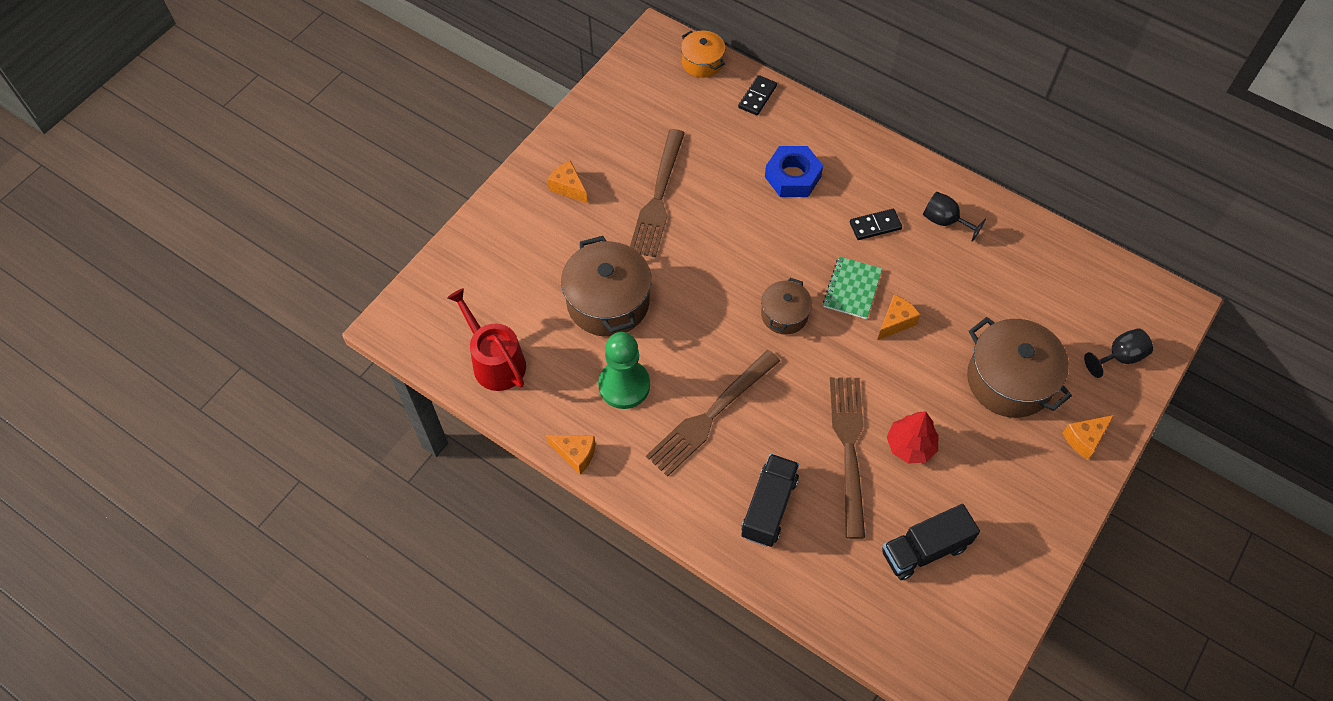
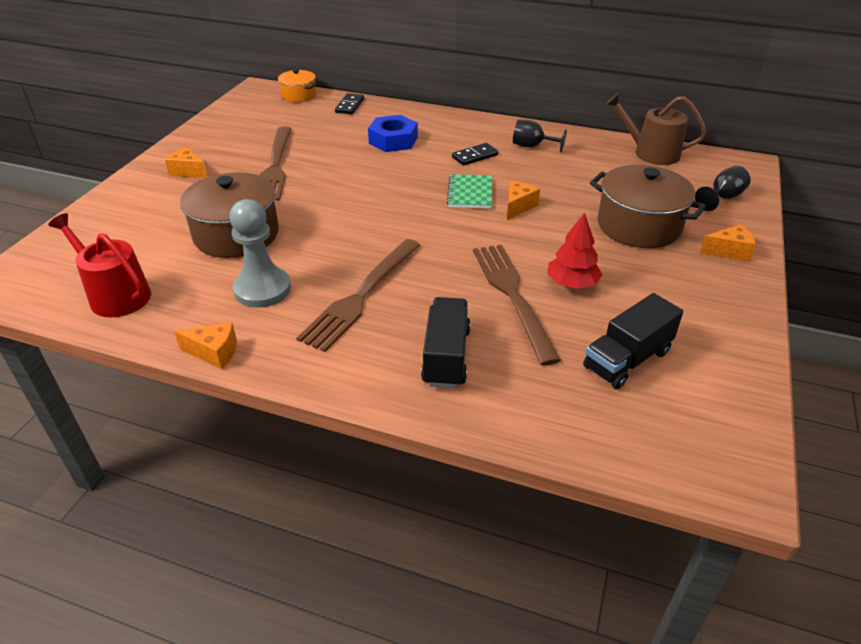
camera: 15 degrees left, 20 degrees down
green pawn [598,332,650,409] -> grey pawn [229,199,291,308]
brown pot [761,278,812,335] -> none
orange cheese [1063,415,1114,460] -> orange cheese turned 135 degrees counterclockwise [700,224,756,262]
none -> brown watering can [606,93,707,165]

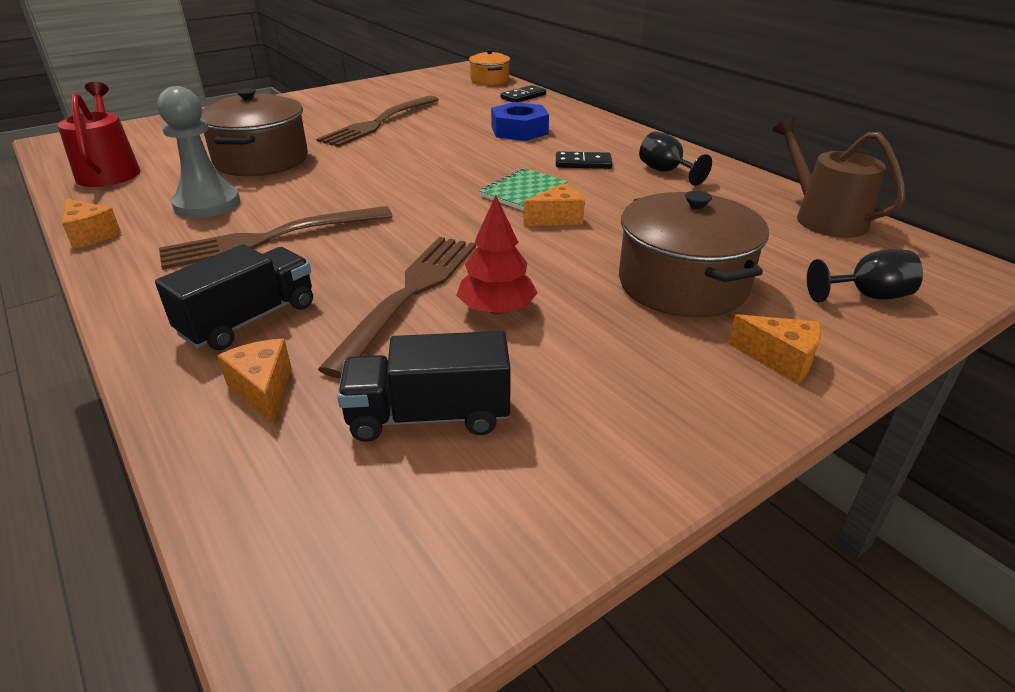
camera: 35 degrees right, 5 degrees down
orange cheese [165,147,207,178] -> orange cheese moved to [217,339,292,425]

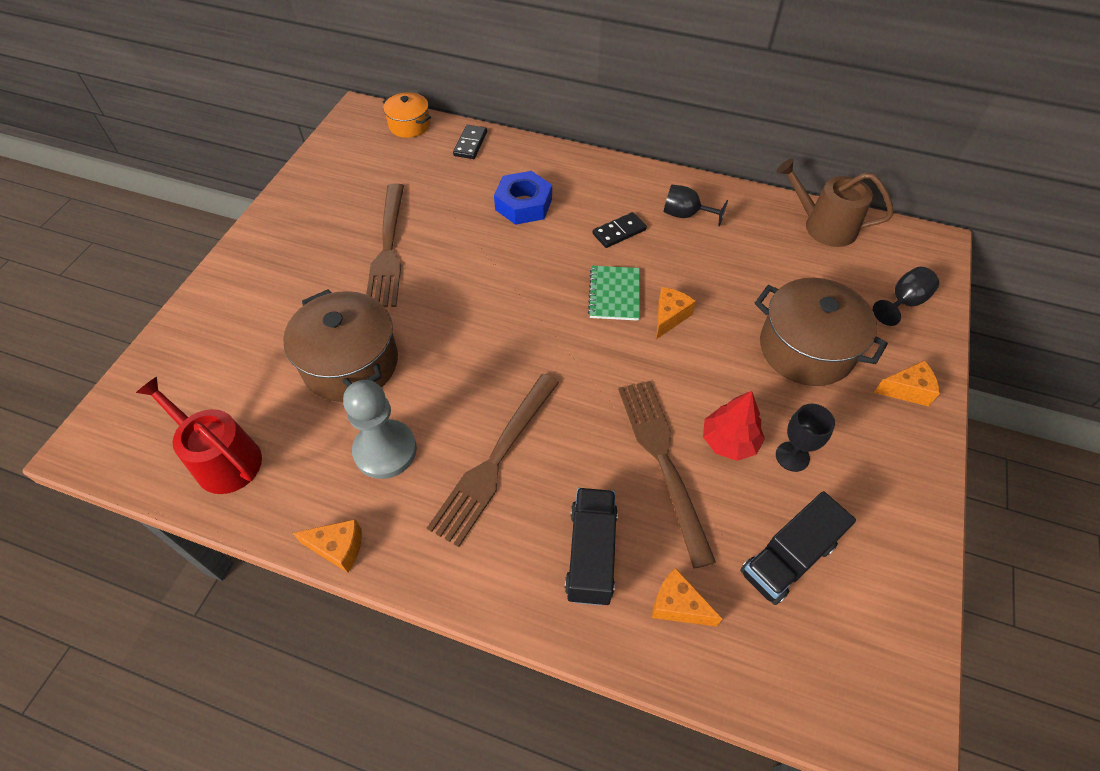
camera: 35 degrees left, 20 degrees up
none -> black goblet [776,404,835,472]

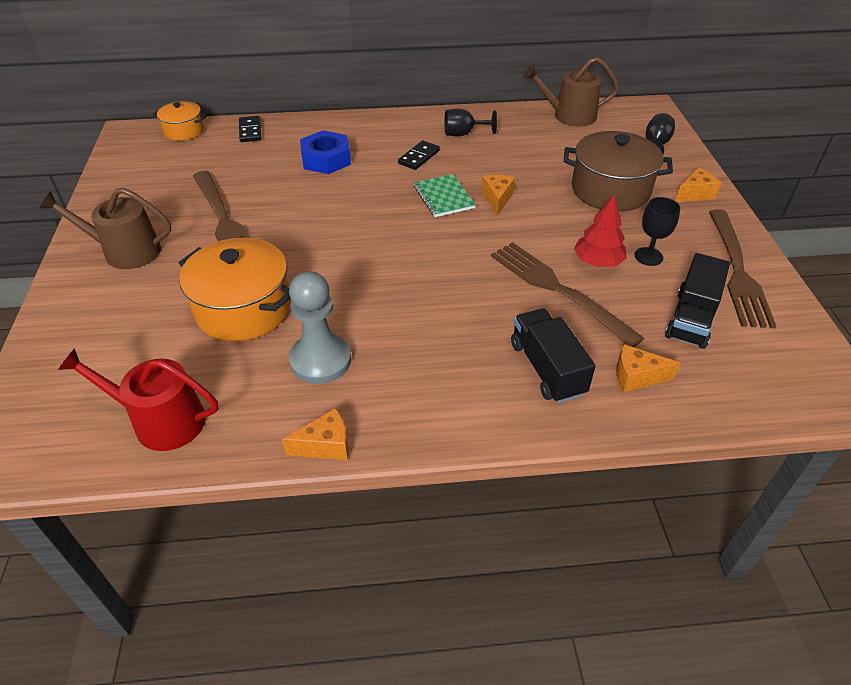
camera: 25 degrees left, 10 degrees down
brown pot [283,290,398,402] -> orange pot [179,238,291,342]
brown fork [427,374,559,547] -> brown fork moved to [709,209,776,328]
none -> brown watering can [40,187,171,269]

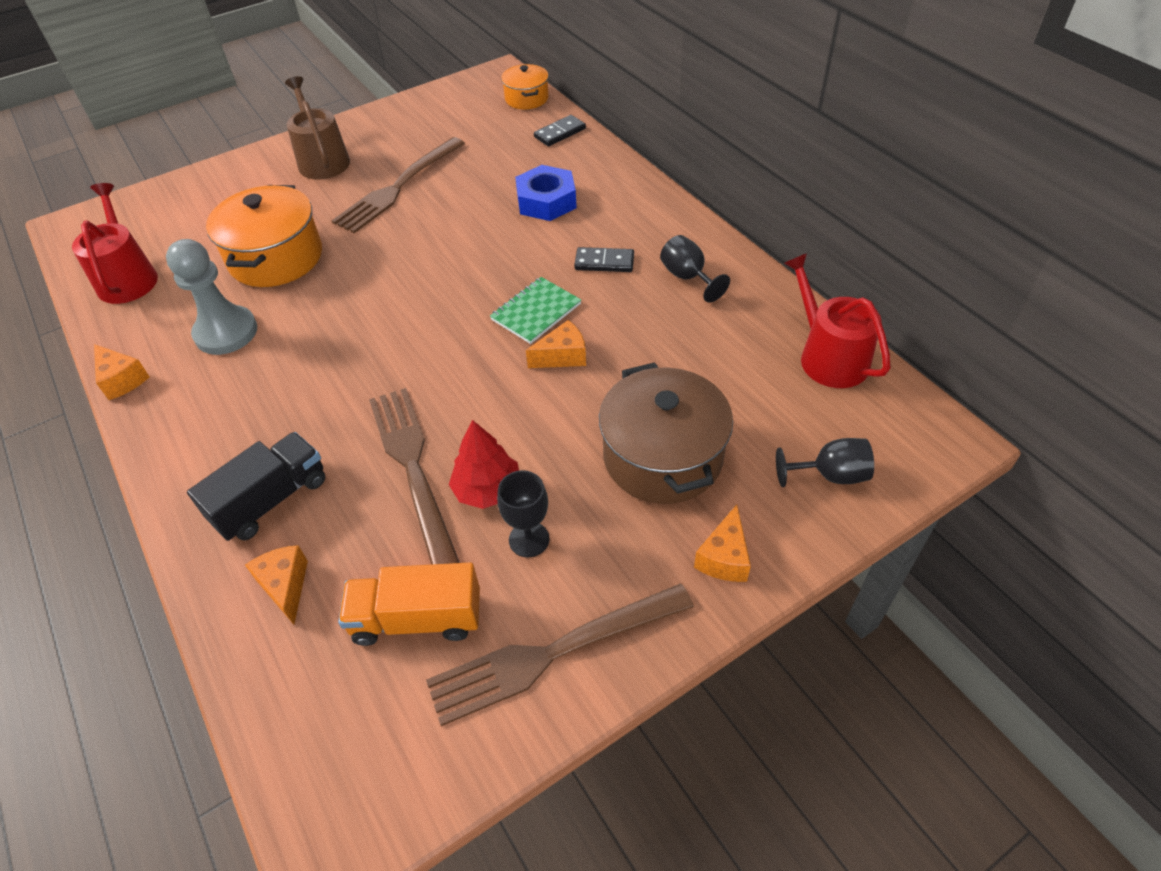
camera: 65 degrees right, 5 degrees up
brown fork [491,242,645,347] -> brown fork turned 45 degrees counterclockwise [369,388,460,565]
brown watering can [523,57,619,127] -> red watering can [784,253,891,388]
black truck [665,253,730,349] -> orange truck [338,562,480,646]
orange cheese [675,167,722,202] -> orange cheese turned 75 degrees clockwise [694,505,751,582]

